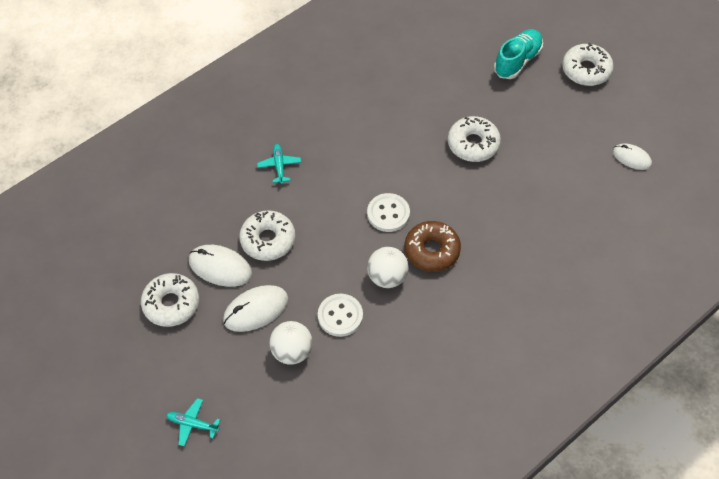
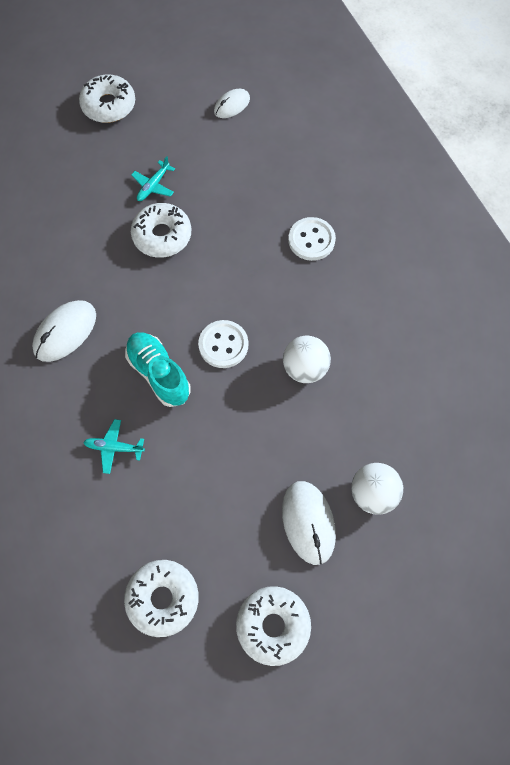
camera: 75 degrees left, 10 degrees up
turquoise plane [166,398,220,446] -> turquoise plane moved to [131,156,175,201]
white mouse [189,245,252,287] -> white mouse moved to [32,300,96,362]
white donut [239,210,295,261] -> white donut moved to [124,560,199,637]
white button [318,294,363,337] -> white button moved to [288,217,336,261]
brown donut [405,221,461,272] -> none
turquoise shoe [494,29,543,79] -> turquoise shoe moved to [125,332,191,407]

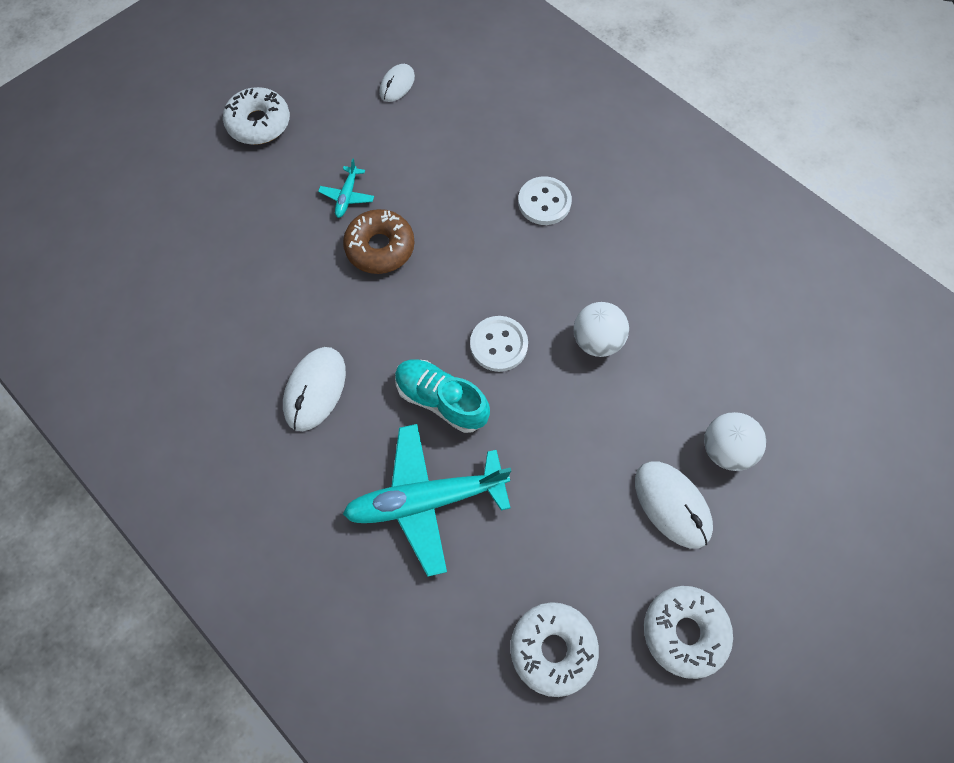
camera: 20 degrees left, 0 degrees up
turquoise plane [83,419,145,474] -> turquoise plane [343,424,511,576], size x2.25
white donut [131,203,191,258] -> brown donut [343,209,415,274]

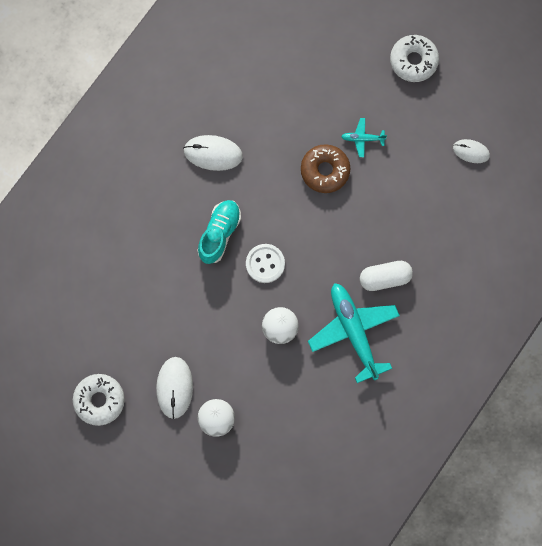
camera: 80 degrees right, 10 degrees up
turquoise plane [343,424,511,576] -> turquoise plane moved to [308,283,400,383]
white donut [510,602,599,697] -> none
white button [518,176,572,225] -> white capsule [360,261,413,291]
white mouse [635,462,713,549] -> white mouse turned 45 degrees counterclockwise [156,357,193,419]

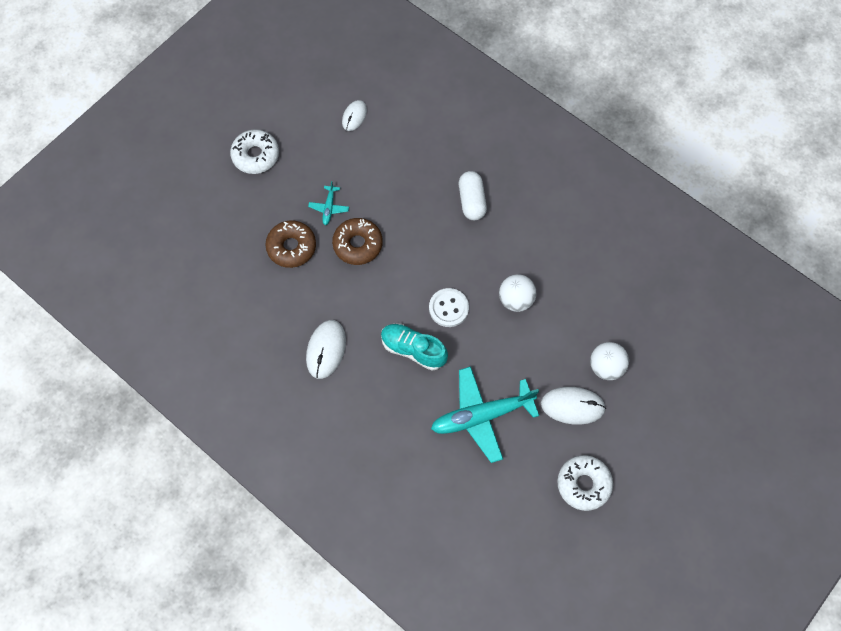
camera: 85 degrees left, 10 degrees down
turquoise plane [308,283,400,383] -> turquoise plane moved to [431,366,539,463]
none -> brown donut [265,220,316,268]

